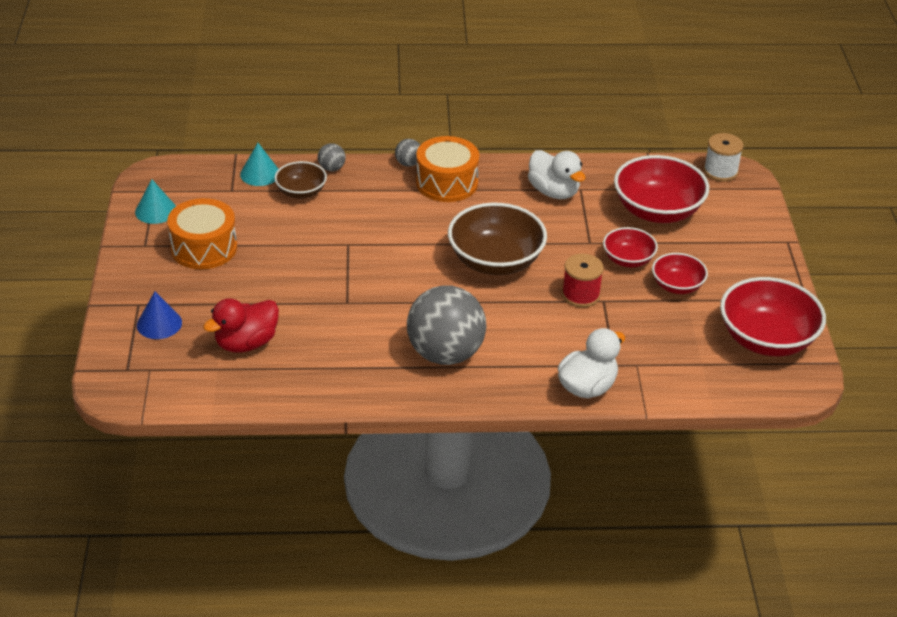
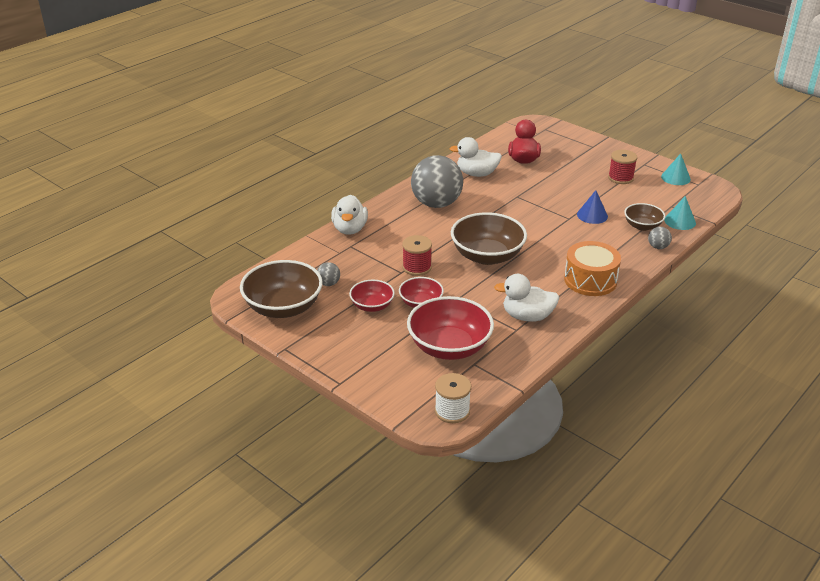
camera: 135 degrees right, 5 degrees down
blue cone [137,292,182,339] -> blue cone moved to [577,190,608,224]
orange drum [167,198,237,269] -> red spool [608,150,637,184]
grey ball [395,139,420,167] -> grey ball moved to [317,262,340,286]
red bowl [720,277,826,356] -> brown bowl [240,260,323,318]
none -> white duck [450,137,502,177]

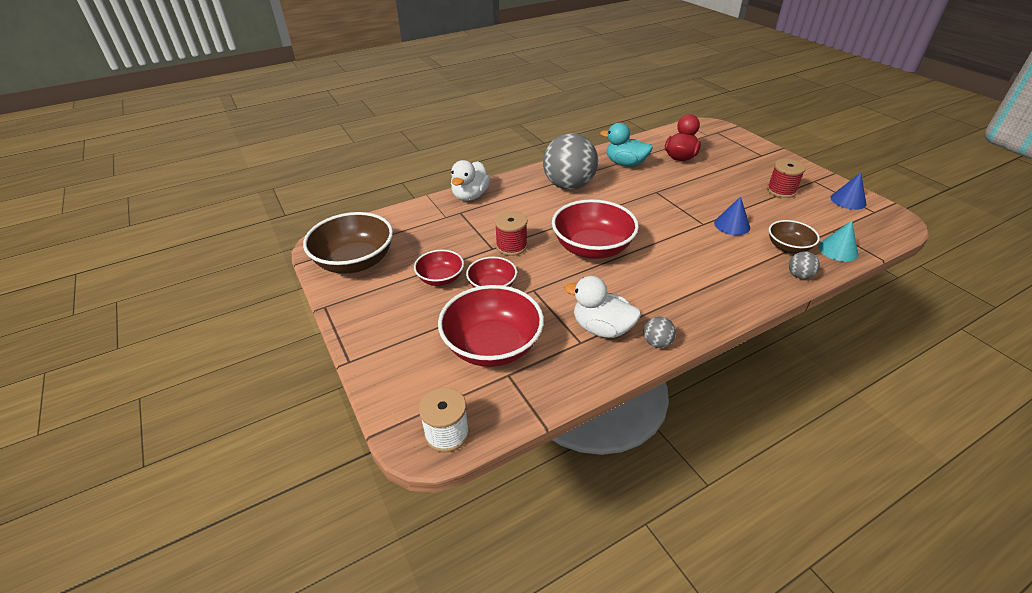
camera: 20 degrees right, 5 degrees up
grey ball [317,262,340,286] -> grey ball moved to [644,317,676,348]
white duck [450,137,502,177] -> turquoise duck [600,123,653,167]
brown bowl [451,212,527,265] -> red bowl [552,199,639,259]
orange drum [564,241,621,296] -> none
turquoise cone [661,153,691,185] -> blue cone [831,173,866,210]

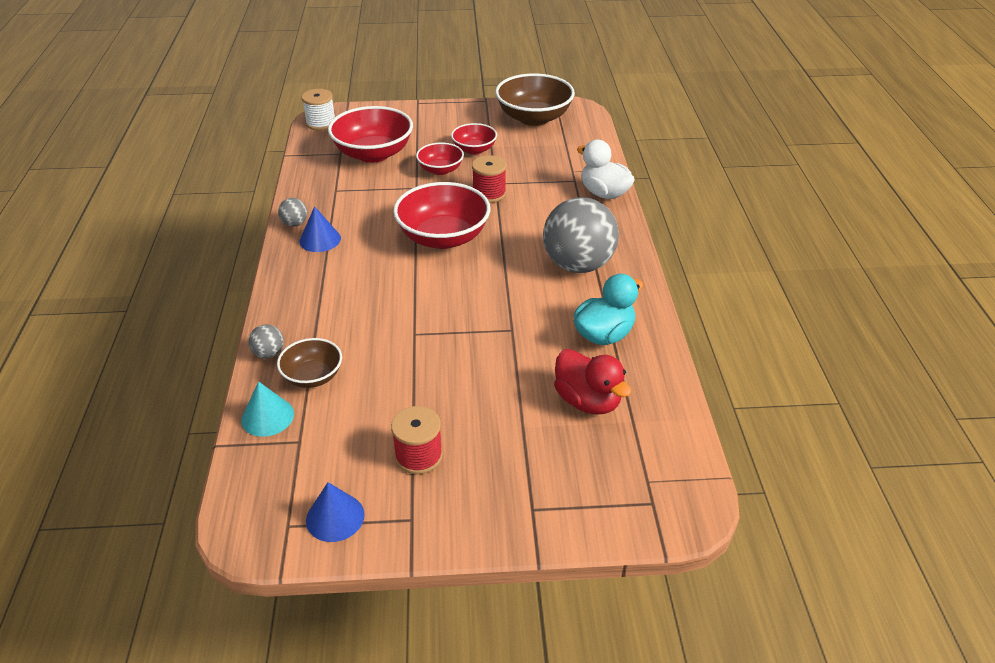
camera: 115 degrees right, 0 degrees up
white duck [564,276,641,338] -> none
blue cone [714,196,750,235] -> blue cone moved to [299,206,341,252]

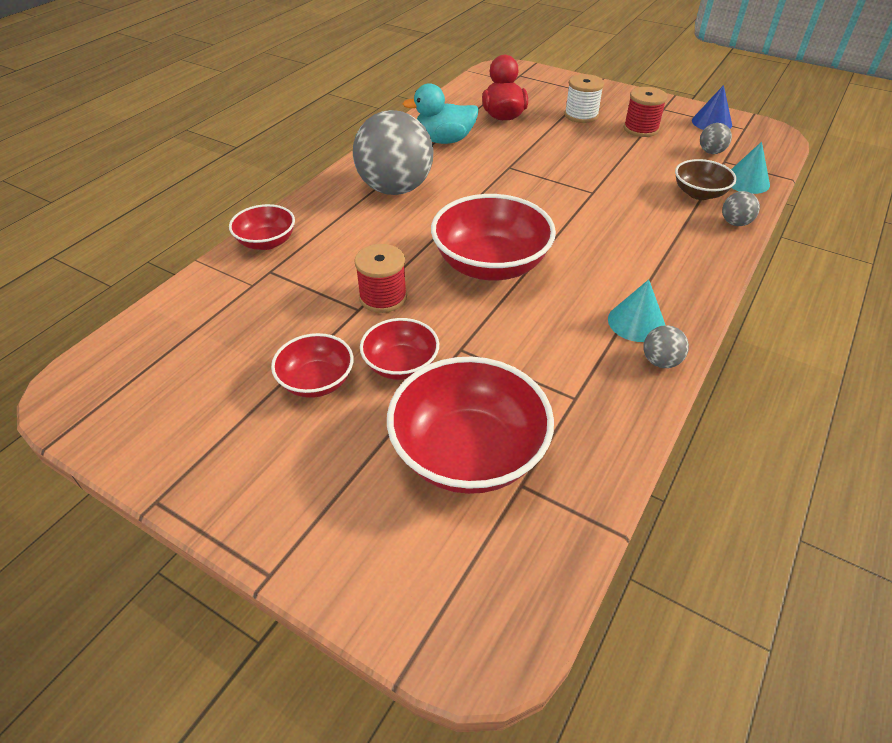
camera: 145 degrees left, 5 degrees up
blue cone [299,206,341,252] -> turquoise cone [608,279,665,342]
white spool [302,89,335,131] -> white spool moved to [564,74,604,123]
brown bowl [495,73,575,126] -> none
white duck [577,140,635,199] -> red bowl [229,204,295,250]
none -> grey ball [700,123,732,154]

